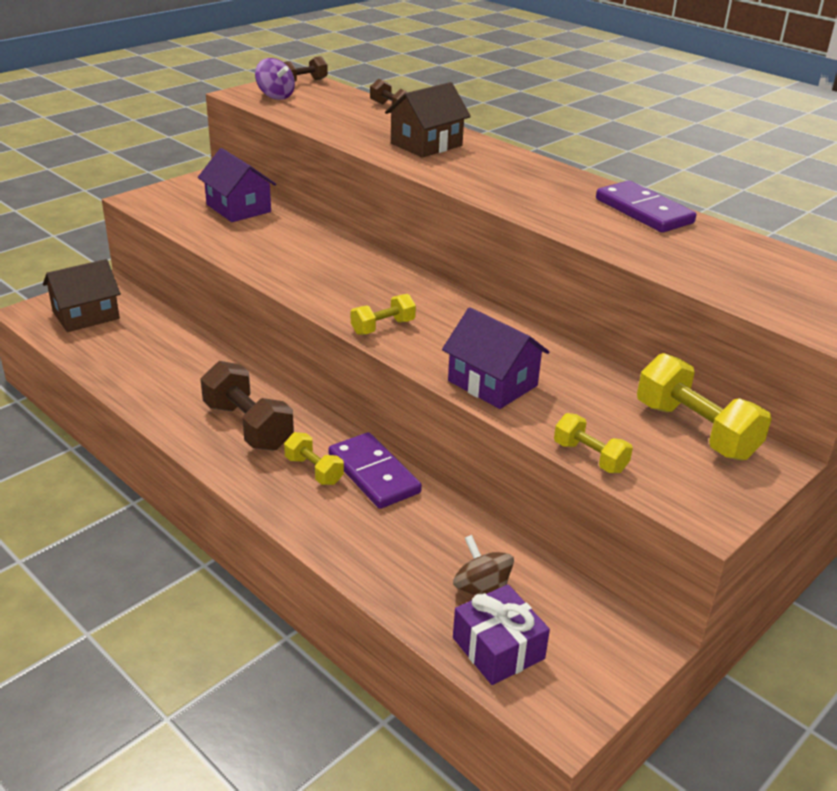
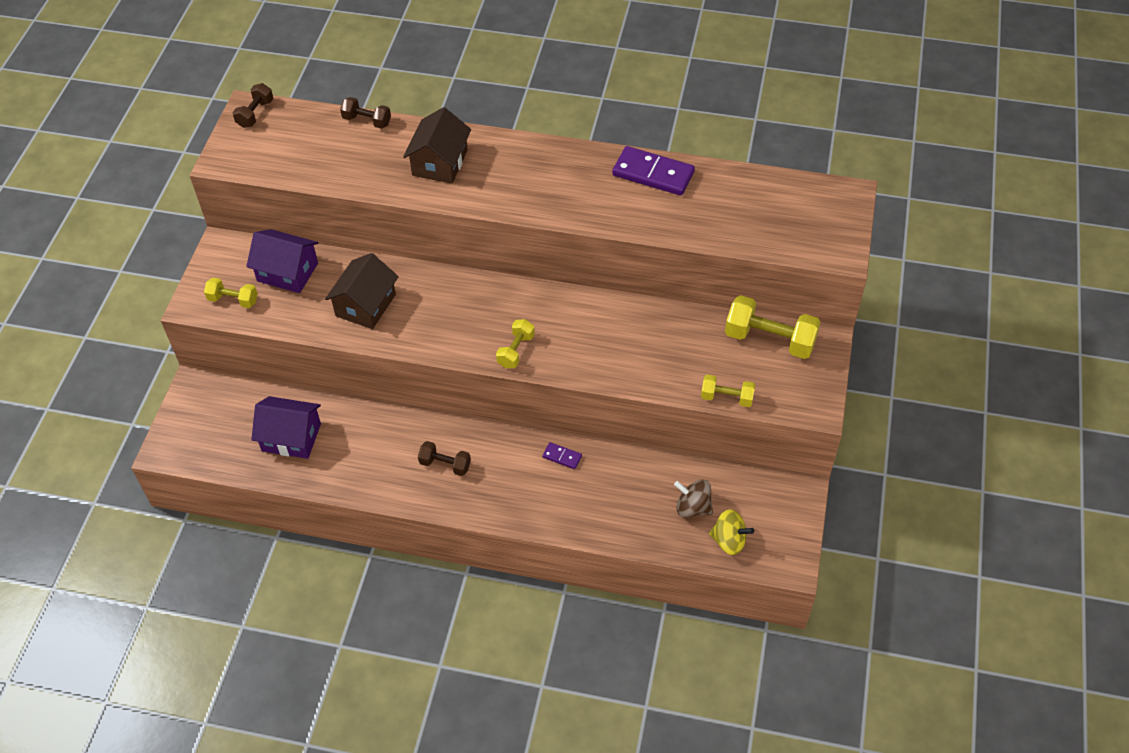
camera: 30 degrees left, 20 degrees up
brown house [43,259,121,332] -> brown house moved to [325,253,399,329]
brown dumbbell [200,361,294,451] -> brown dumbbell [418,441,471,476], size x0.57
purple spinning top [255,58,295,100] -> none
yellow dumbbell [284,432,344,485] -> yellow dumbbell moved to [204,278,258,308]
purple domino [328,432,422,509] -> purple domino [543,442,582,469], size x0.48
purple house [442,307,550,409] -> purple house moved to [251,396,321,459]
purple gift [453,585,550,685] -> yellow spinning top [709,509,754,555]

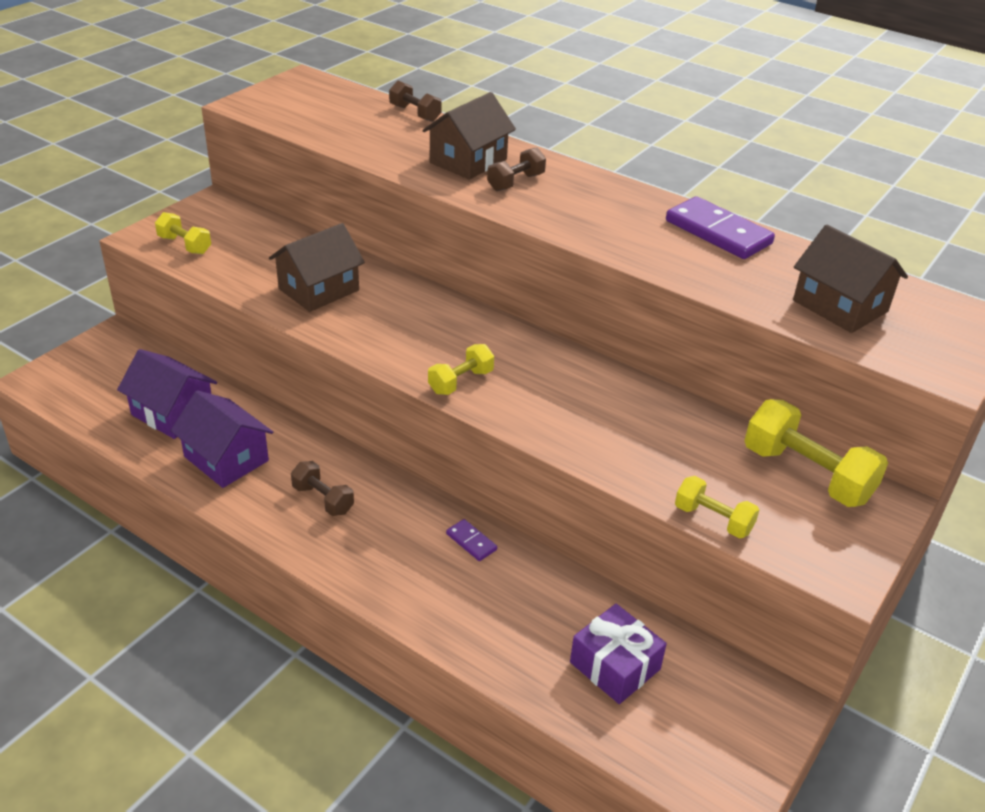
camera: 20 degrees right, 15 degrees down
brown dumbbell [233,83,273,128] -> brown dumbbell moved to [487,147,546,191]
purple house [246,229,319,293] -> purple house moved to [171,390,273,488]
brown spinning top [674,480,713,517] -> purple gift [570,604,667,704]
yellow spinning top [709,509,754,555] -> none
none -> brown house [793,224,908,333]

